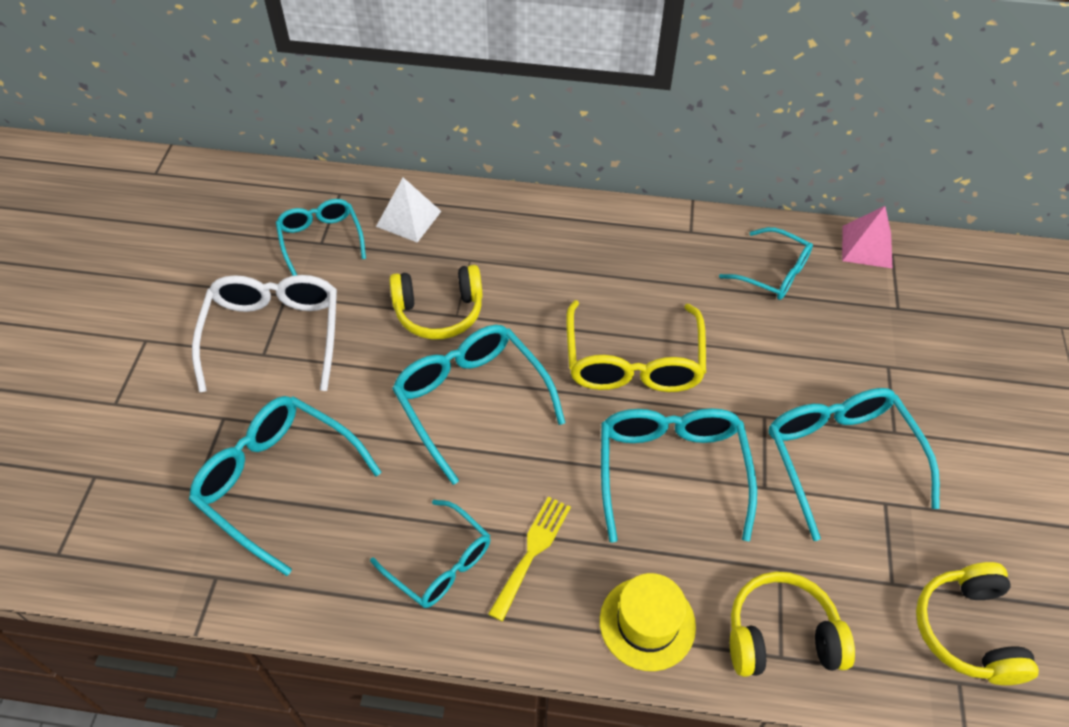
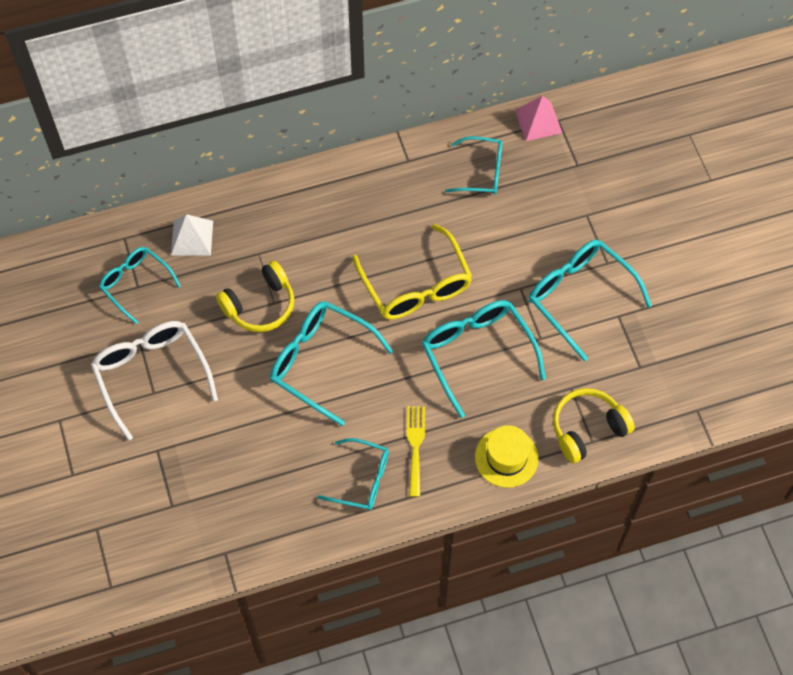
camera: 25 degrees left, 10 degrees up
turquoise glasses [189,396,381,576] -> none
yellow headphones [916,562,1039,685] -> none

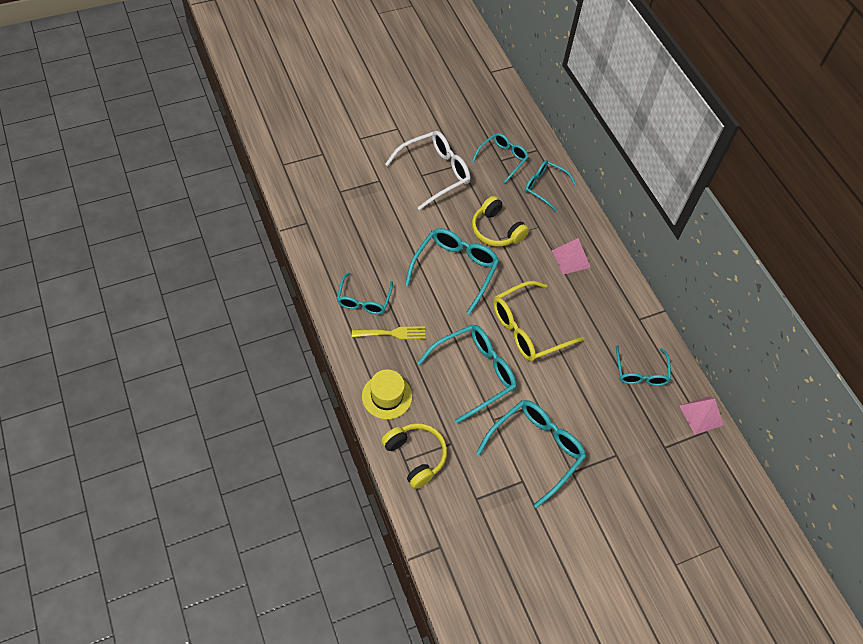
camera: 80 degrees right, 5 degrees down
white pyramid [171,214,213,256] -> turquoise glasses [525,160,577,212]
none -> pink pyramid [552,238,591,275]

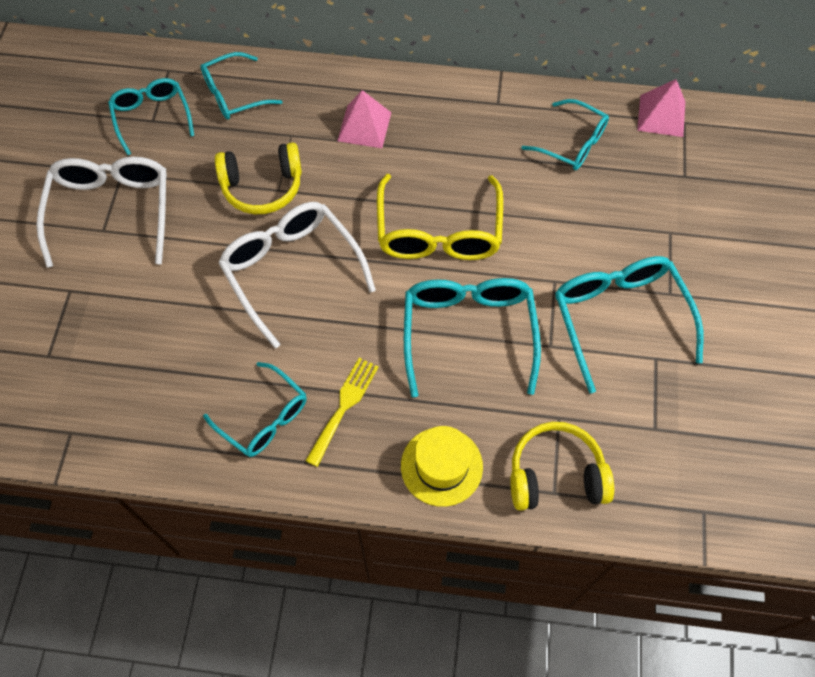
camera: 55 degrees left, 5 degrees up
turquoise glasses [405,228,499,315] -> white glasses [218,202,376,348]

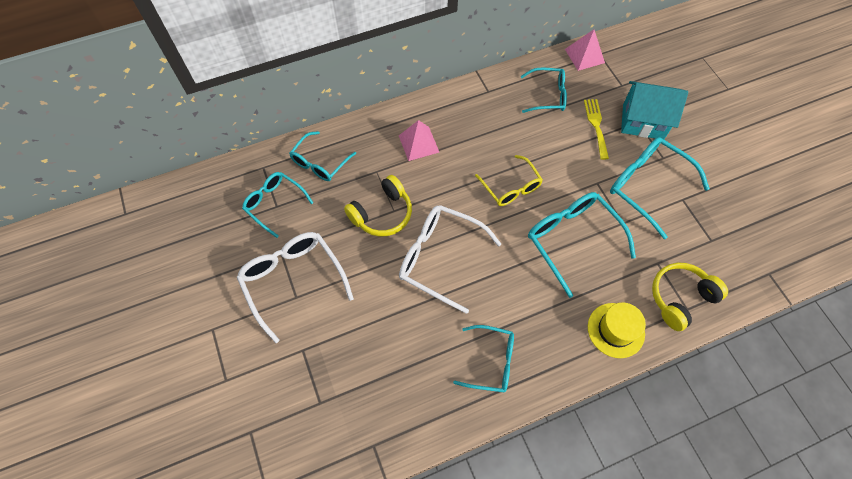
camera: 30 degrees left, 0 degrees up
yellow fork [305,358,379,467] -> yellow fork moved to [584,99,609,160]
yellow glasses [377,174,503,260] -> yellow glasses [475,155,543,206], size x0.64
none -> turquoise house [621,81,688,139]

